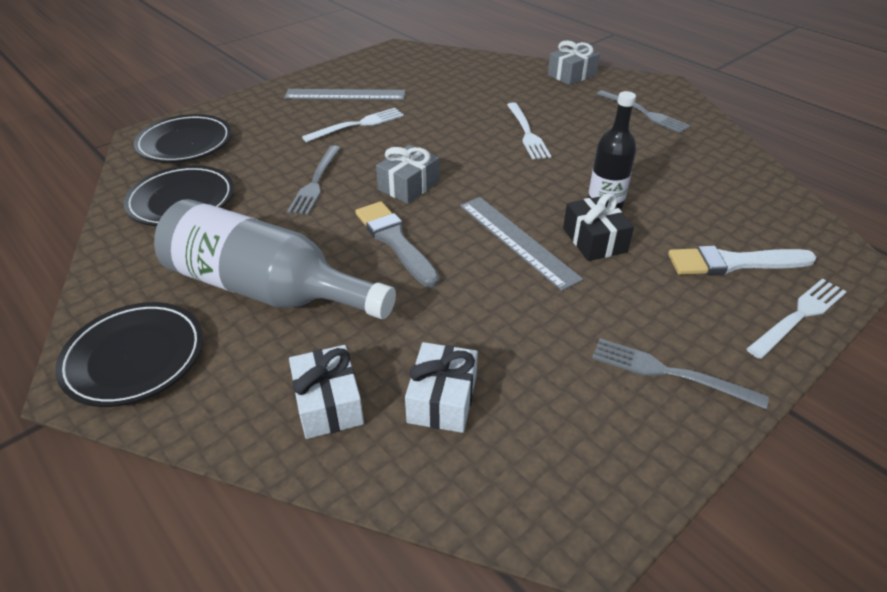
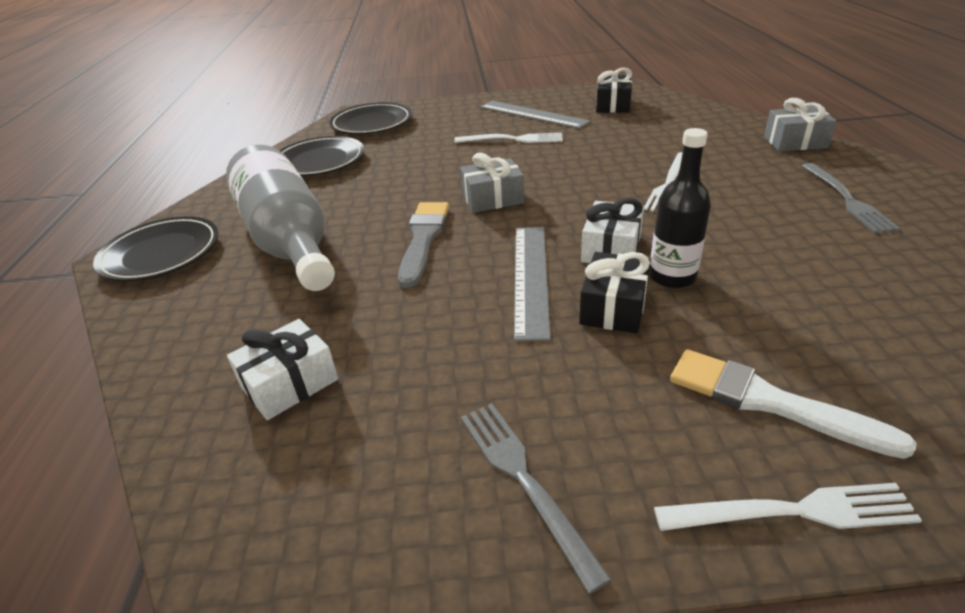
camera: 40 degrees right, 5 degrees down
grey fork [287,145,341,215] -> none
white gift [289,345,364,439] -> white gift moved to [581,198,644,263]
none -> black gift [596,67,632,113]

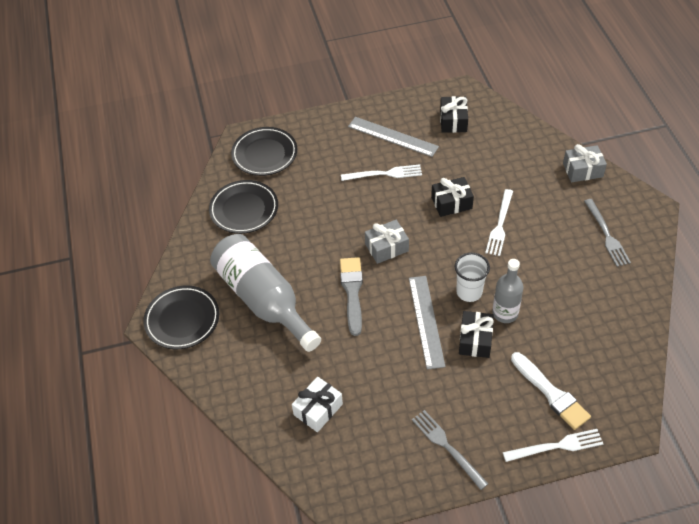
camera: 10 degrees left, 15 degrees up
white gift [581,198,644,263] -> white cup [455,253,490,302]
black bottle [649,128,711,289] -> grey bottle [492,259,524,323]
white brush [670,349,917,459] -> white brush turned 150 degrees counterclockwise [511,352,591,430]
none -> black gift [431,177,474,217]

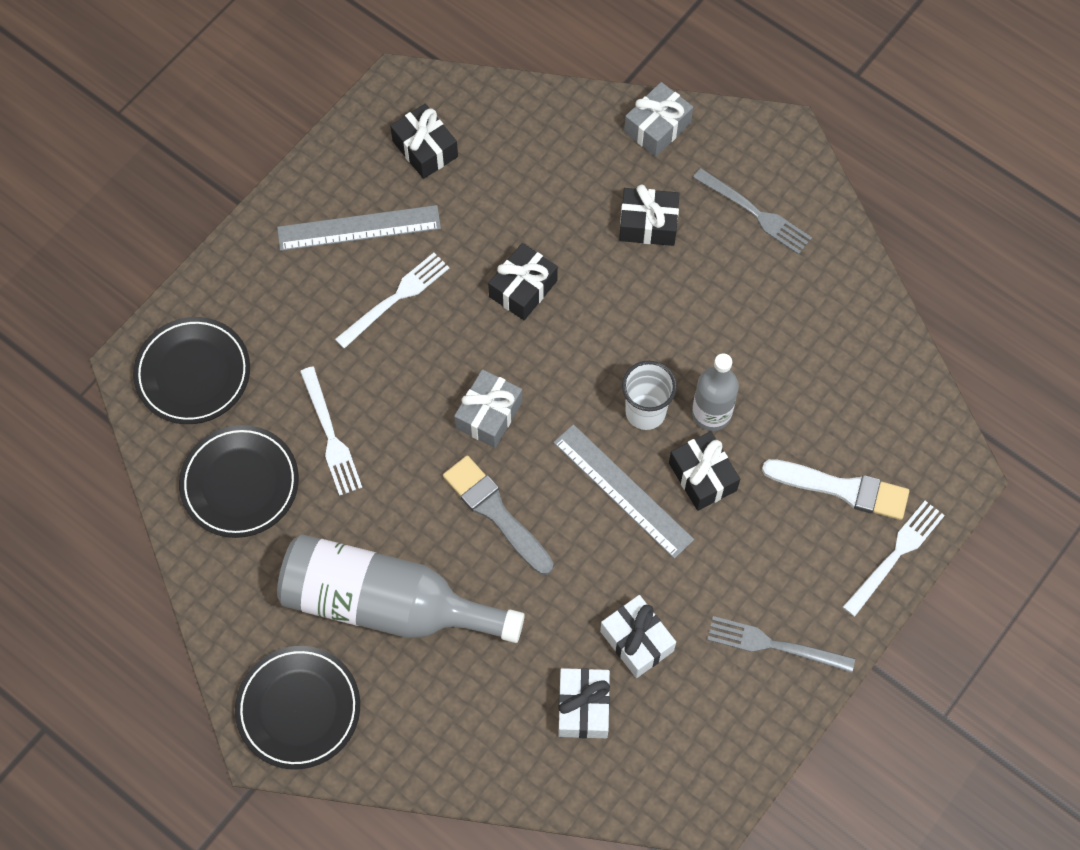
camera: 40 degrees left, 15 degrees up
white fork [485,189,513,256] -> white fork moved to [300,366,362,496]
none -> white gift [600,595,676,678]
none -> black gift [619,185,680,246]

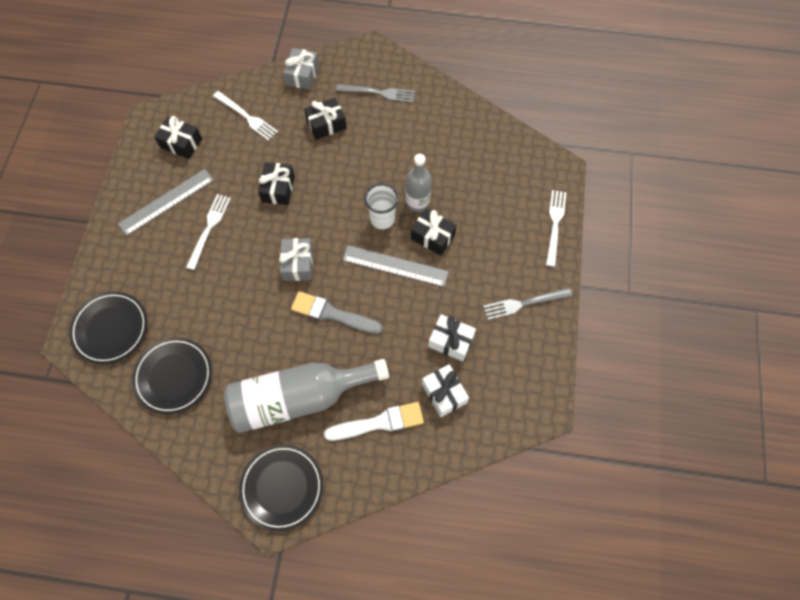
camera: 30 degrees left, 0 degrees up
white fork [300,366,362,496] -> white fork moved to [213,91,278,141]
white brush [762,459,909,520] -> white brush moved to [324,402,424,441]

